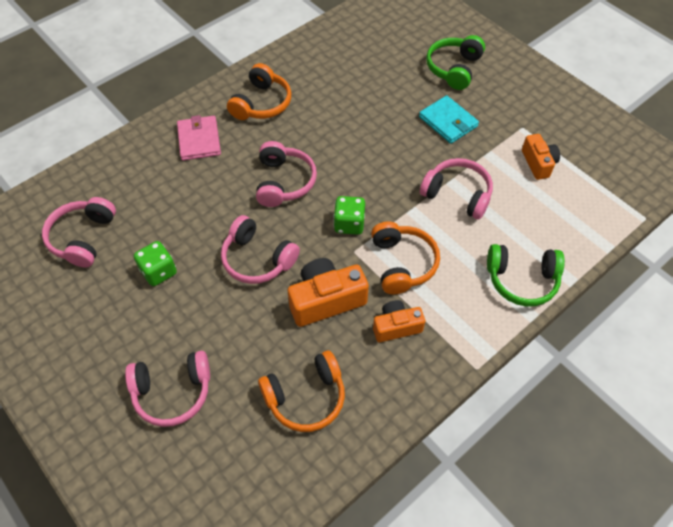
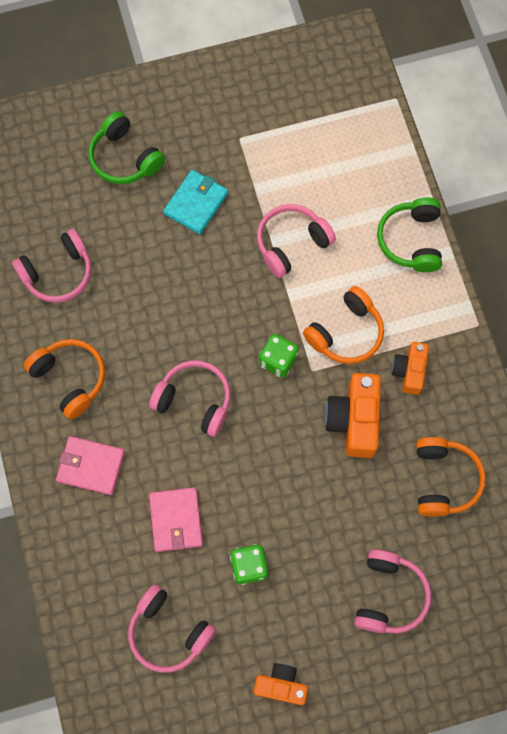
camera: 65 degrees left, 15 degrees up
pink headphones [221,215,300,284] -> pink headphones moved to [12,229,92,303]
orange headphones [371,221,440,294] -> orange headphones turned 120 degrees clockwise [303,286,384,364]
turquoise wallet [419,95,479,144] -> turquoise wallet turned 45 degrees counterclockwise [163,170,228,234]
green headphones [487,244,565,306] -> green headphones turned 150 degrees clockwise [377,197,442,272]
orange camera [522,134,560,180] -> orange camera moved to [254,663,308,705]
none -> pink wallet [149,487,203,552]

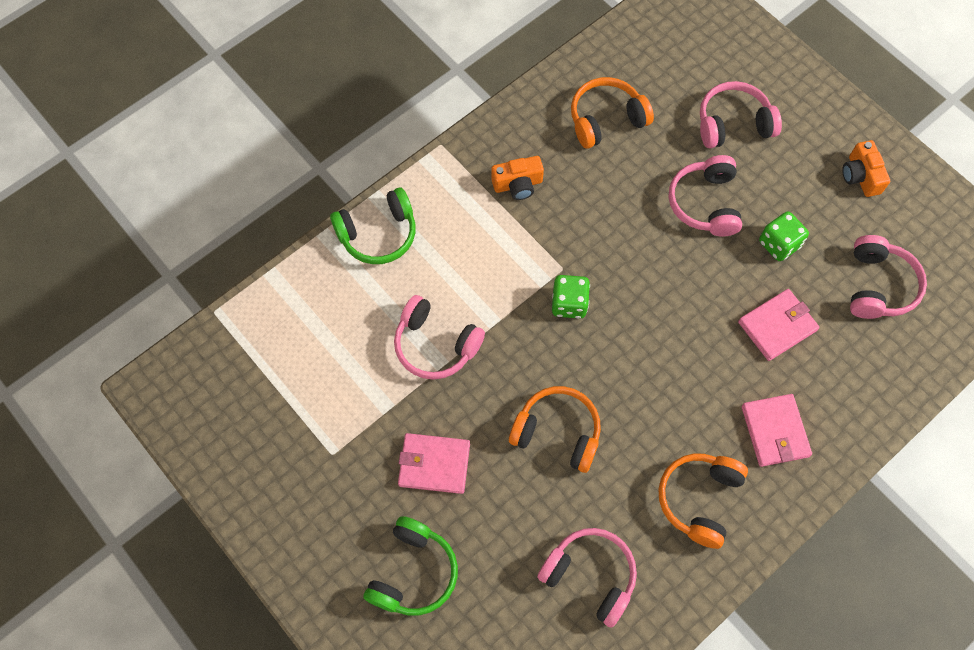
camera: 115 degrees left, 5 degrees down
pink headphones [149,360,231,437] -> pink headphones moved to [669,155,742,237]
turquoise wallet [163,170,228,234] -> pink wallet [398,433,470,494]
orange headphones [303,286,384,364] -> orange headphones moved to [509,386,601,473]
orange camera [325,373,381,458] -> none

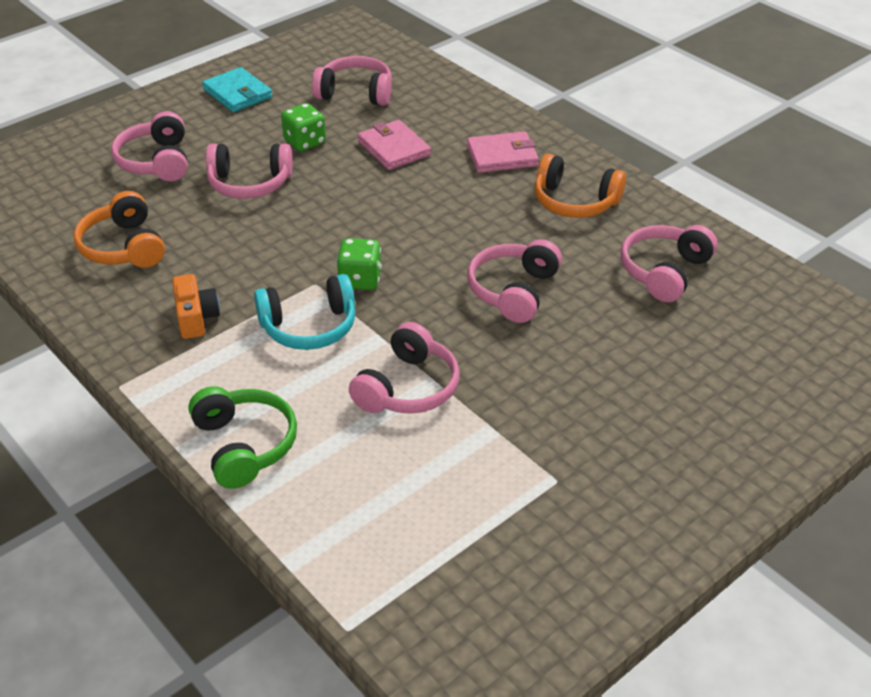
camera: 90 degrees left, 25 degrees down
green headphones [363,516,458,616] -> none
pink wallet [398,433,470,494] -> none
orange headphones [509,386,601,473] -> pink headphones [467,239,562,323]
orange camera [842,140,890,197] -> turquoise wallet [202,67,273,112]
none -> turquoise headphones [254,274,355,350]

